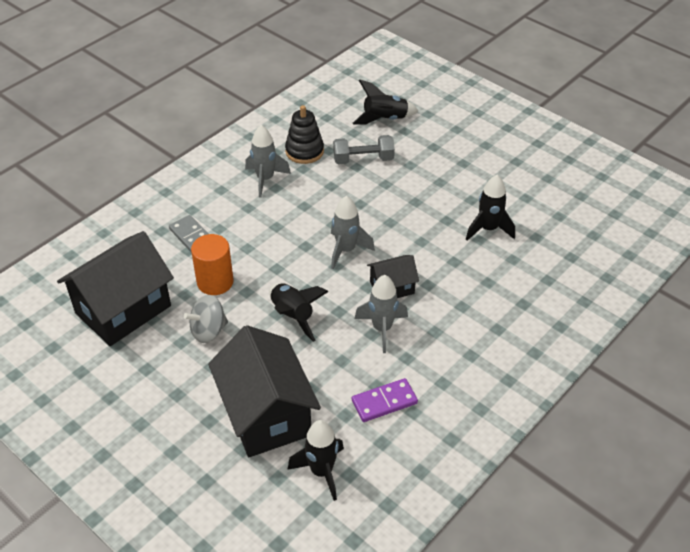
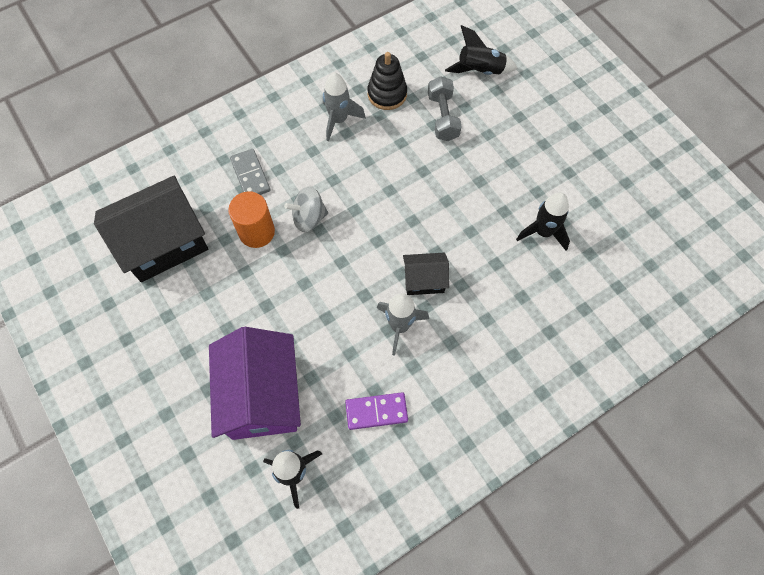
camera: 15 degrees right, 20 degrees up
grey spinning top [184,295,228,343] -> grey spinning top moved to [284,187,328,232]
black house [208,325,321,457] -> purple house [209,327,301,440]
black rocket [269,283,329,342] -> none
grey rocket [331,196,375,269] -> none
grey dumbbell [333,135,395,164] -> grey dumbbell turned 75 degrees clockwise [428,76,462,141]

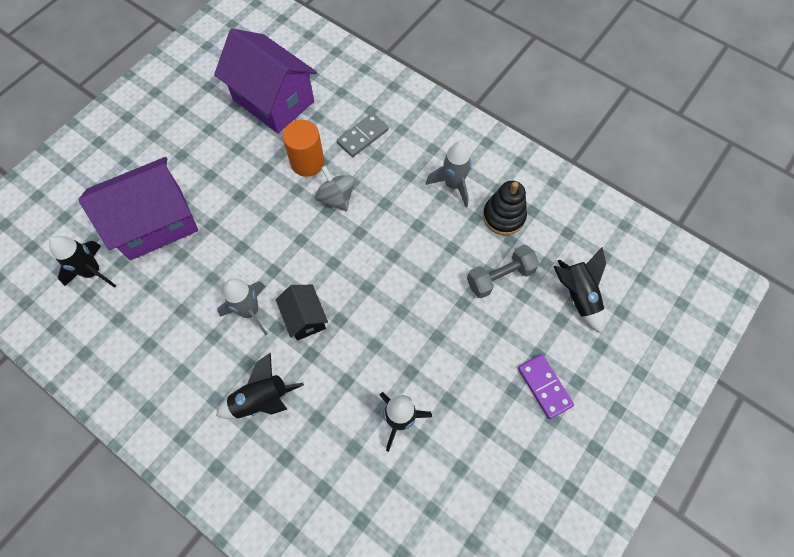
camera: 70 degrees right, 0 degrees up
black house [94,176,208,282] -> purple house [214,28,317,133]
purple domino [345,392,408,430] -> purple domino moved to [518,354,574,419]
none -> black rocket [216,352,304,419]

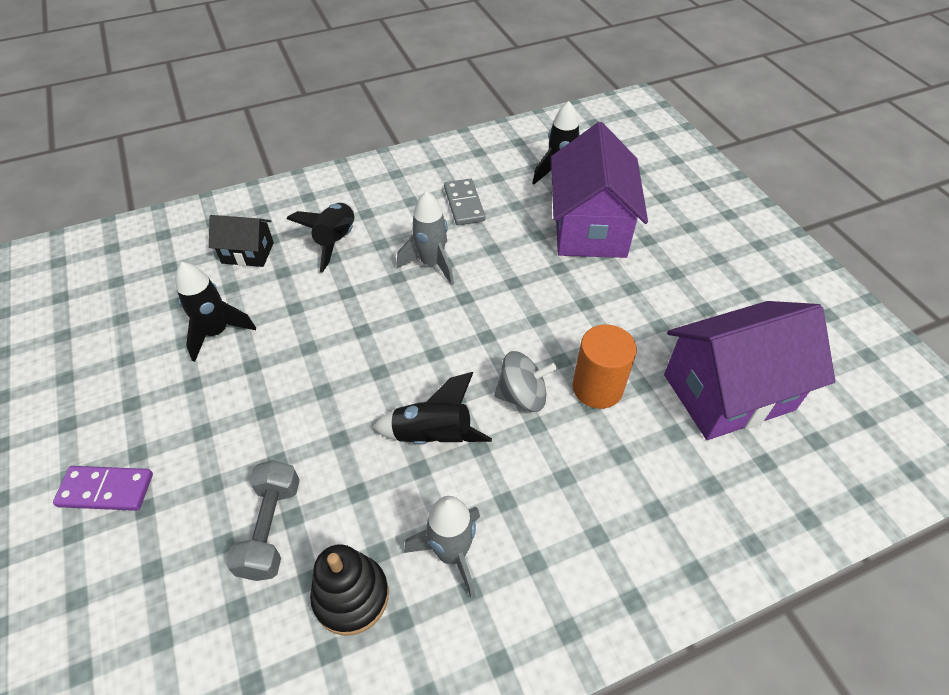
camera: 120 degrees right, 15 degrees down
black house [276,285,328,341] -> black house moved to [209,215,274,267]
grey domino [337,113,389,157] -> grey domino moved to [444,178,486,225]
black rocket [553,247,606,333] -> black rocket moved to [372,372,492,445]

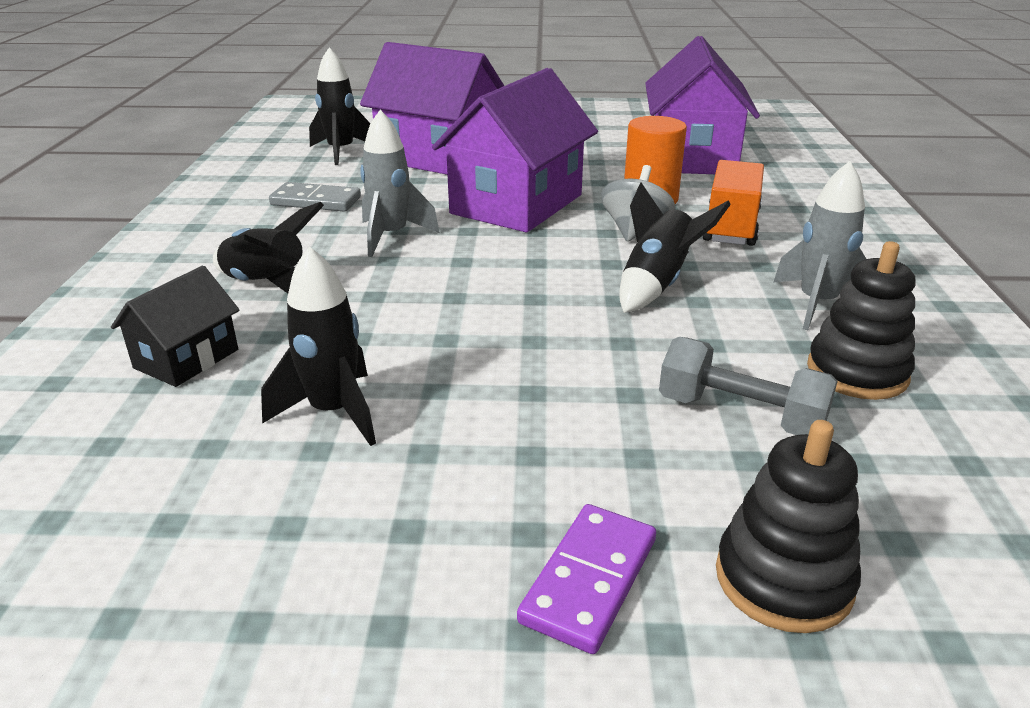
camera: 65 degrees left, 20 degrees down
none -> purple house [432,68,598,233]
none -> orange truck [703,160,764,246]
none -> black stacking toy [716,420,861,633]

